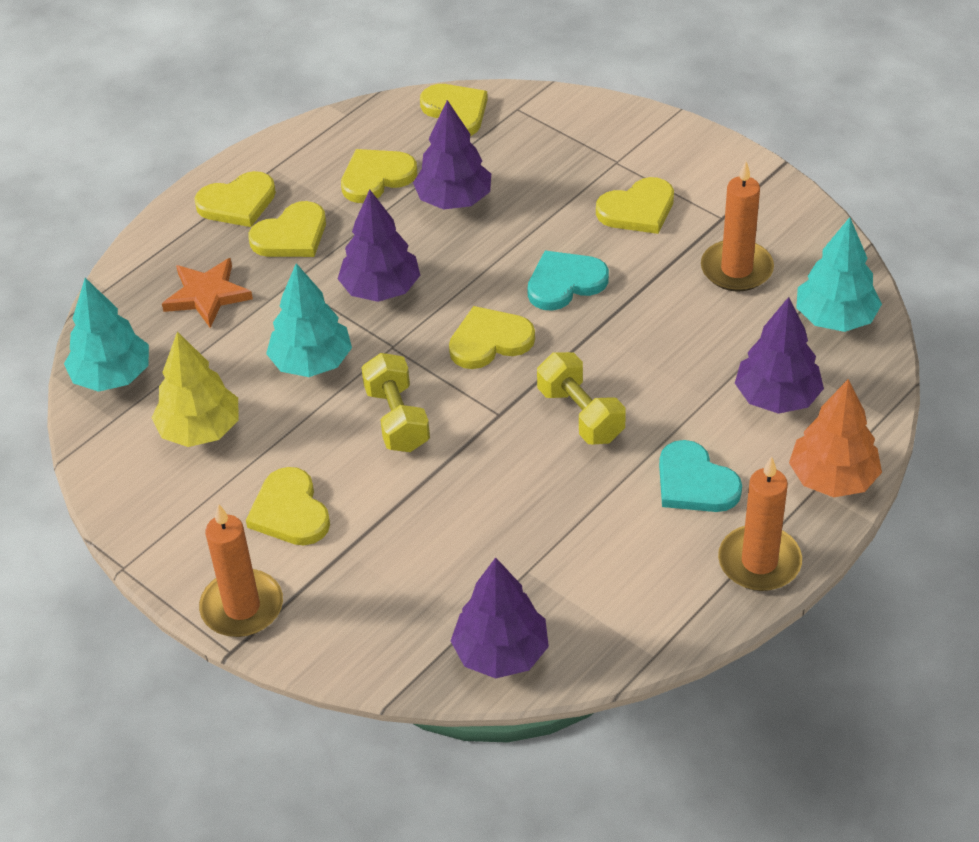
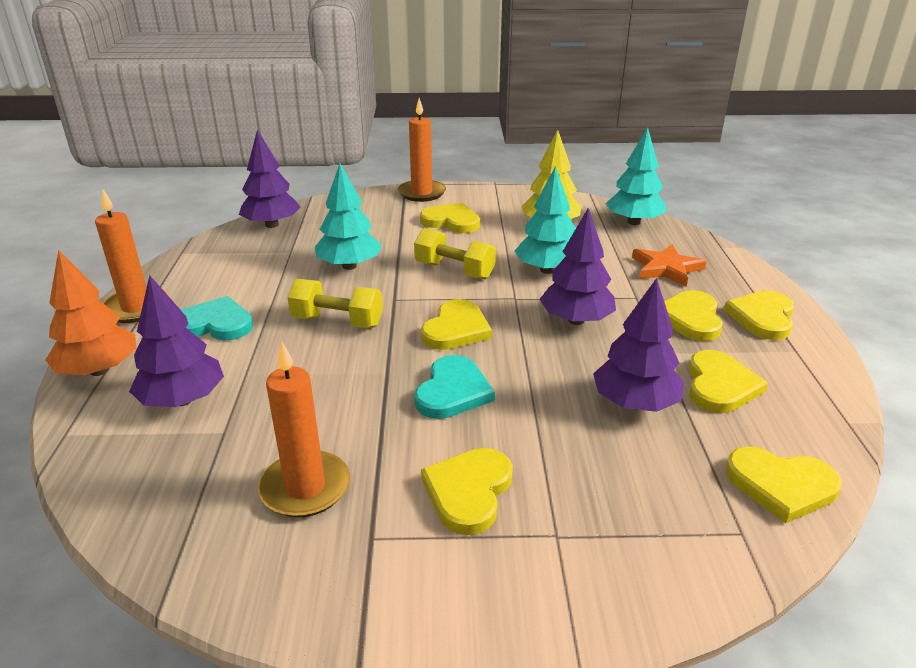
camera: 135 degrees right, 15 degrees down
turquoise tree [796,217,882,332] -> turquoise tree moved to [315,164,382,270]

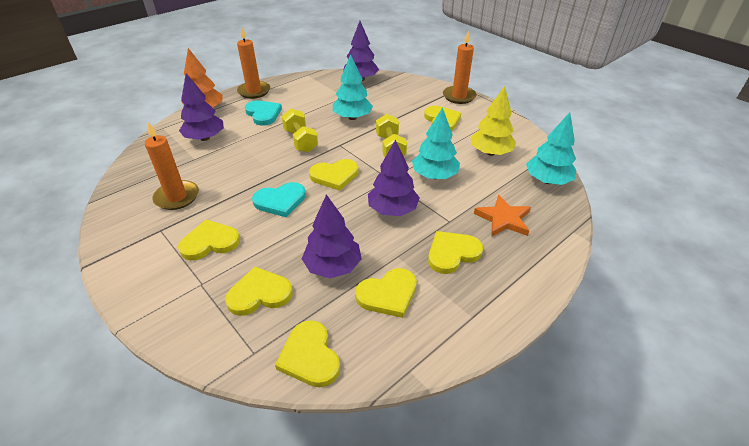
camera: 50 degrees right, 10 degrees up
yellow heart [724,291,794,340] -> yellow heart moved to [225,267,293,316]

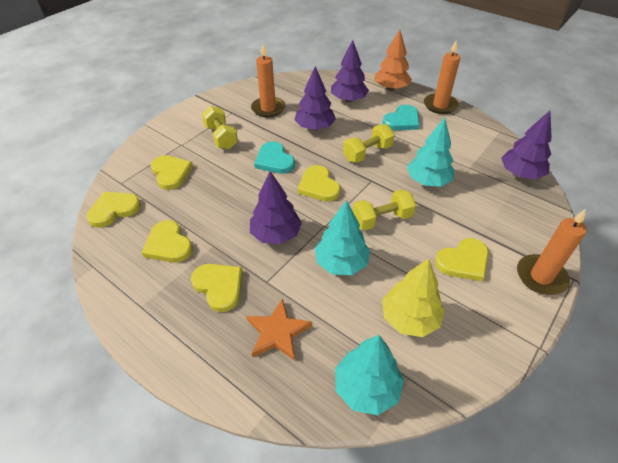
camera: 80 degrees right, 5 degrees up
yellow heart [178,220,240,260] -> yellow dumbbell [202,106,238,149]
purple tree [302,194,362,278] -> purple tree moved to [294,66,336,130]

